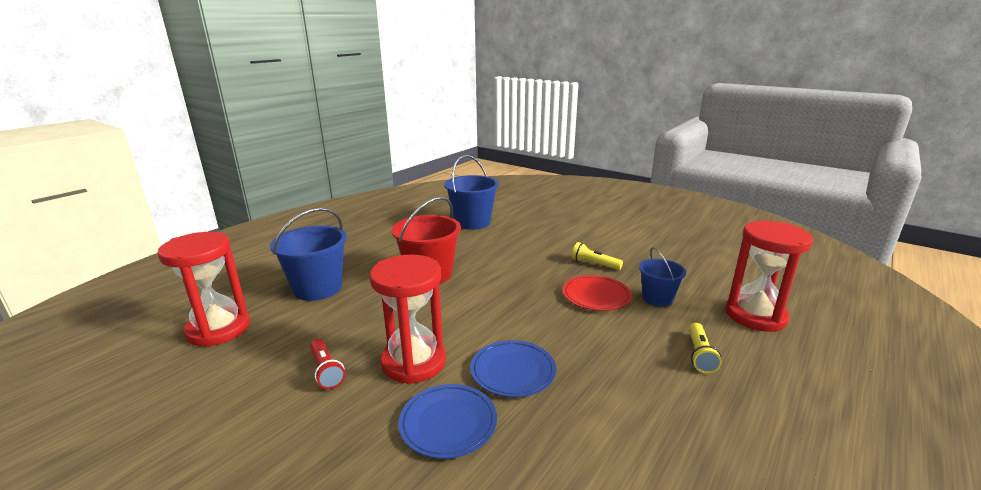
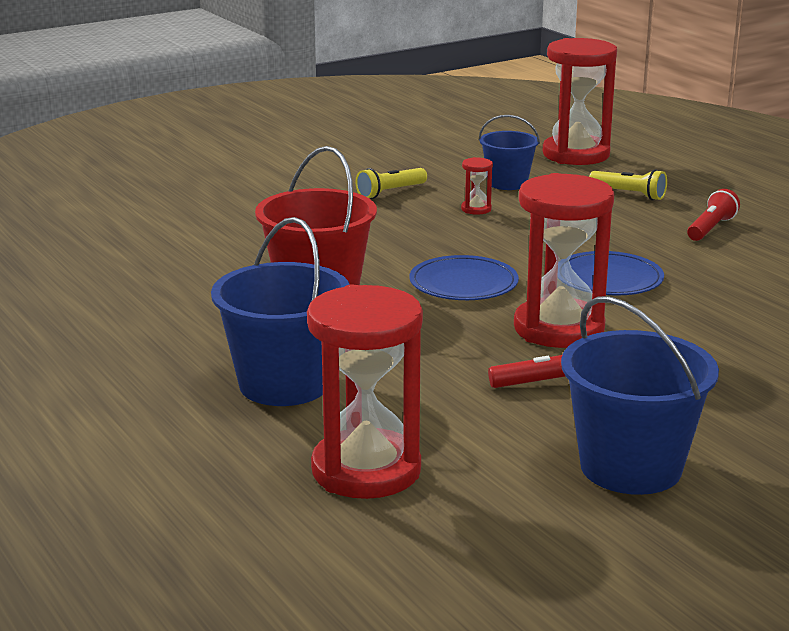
camera: 70 degrees left, 0 degrees up
blue plate [399,384,497,459] -> blue plate moved to [409,255,519,300]
blue bucket [444,155,499,230] -> blue bucket moved to [561,296,719,495]
red plate [563,275,632,311] -> red hourglass [461,157,493,215]
none -> red flashlight [687,189,740,241]

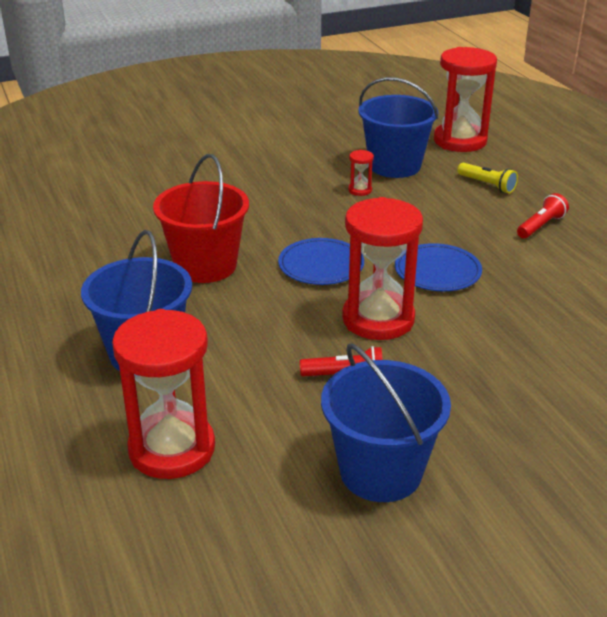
camera: 10 degrees right, 10 degrees up
yellow flashlight [356,168,427,199] -> none
blue bucket [479,115,540,190] -> blue bucket [358,77,439,178], size x1.66

